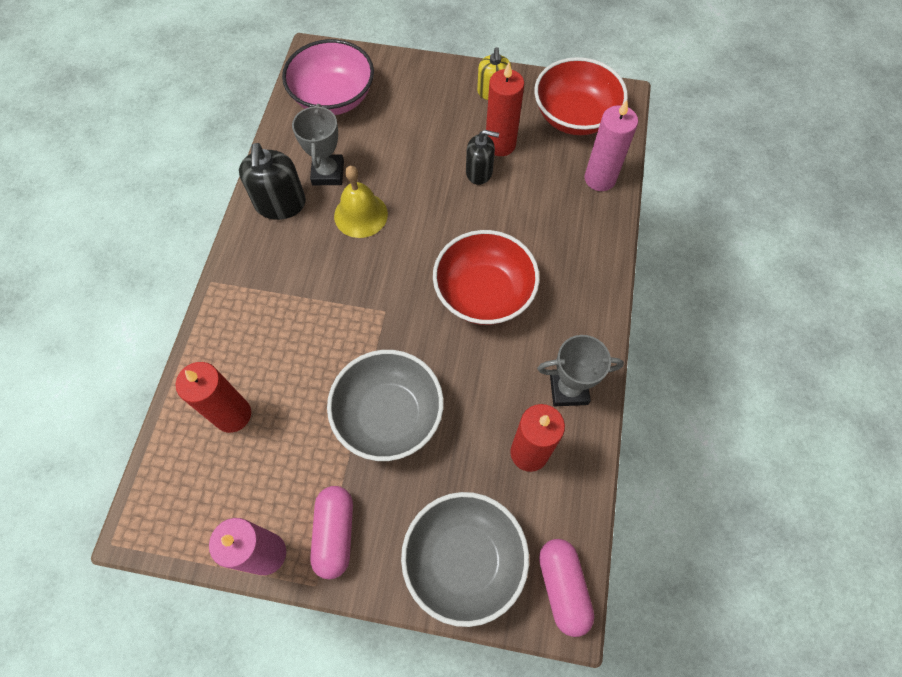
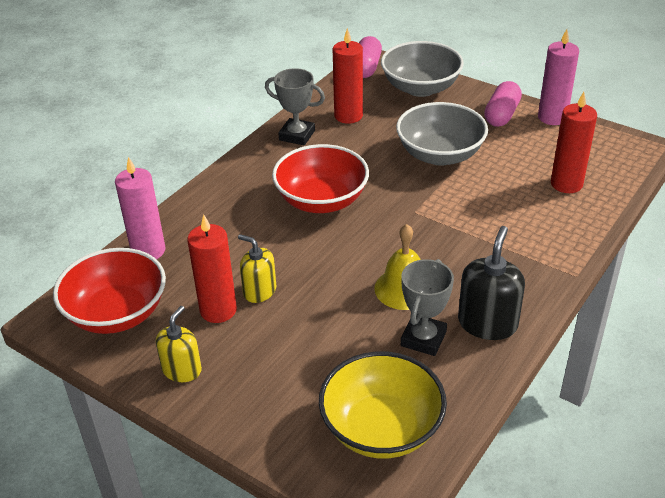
camera: 155 degrees left, 25 degrees down
pink bowl [282,39,374,115] -> yellow bowl [319,351,447,459]
black soap dispenser [466,130,499,185] -> yellow soap dispenser [238,234,276,303]

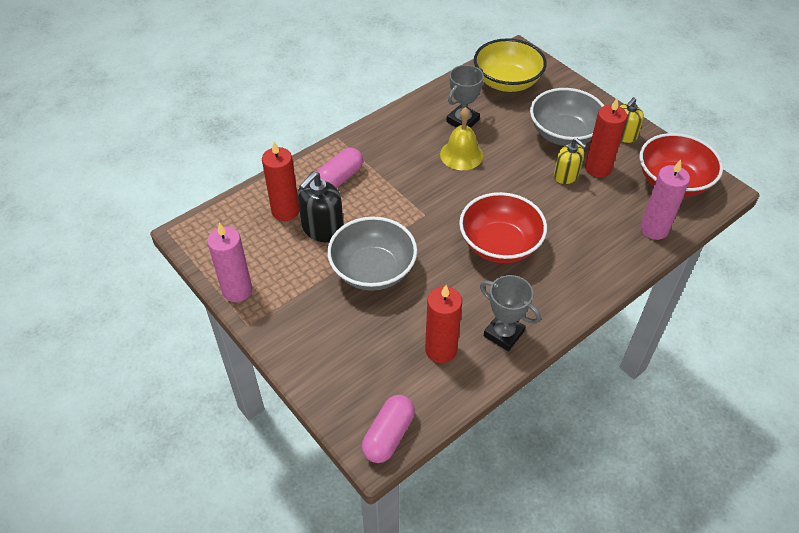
camera: 165 degrees left, 10 degrees up
grey bowl [381,41,464,97] -> grey bowl moved to [530,88,604,146]
black soap dispenser [458,226,525,340] -> black soap dispenser moved to [298,172,344,242]
pink capsule [484,81,522,127] -> pink capsule moved to [317,148,363,188]

